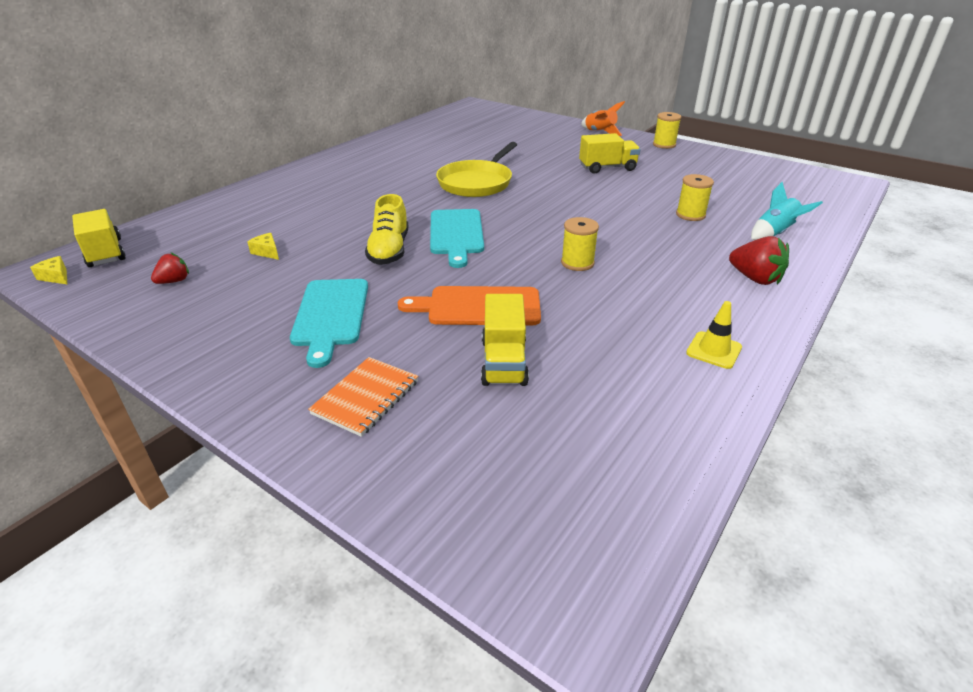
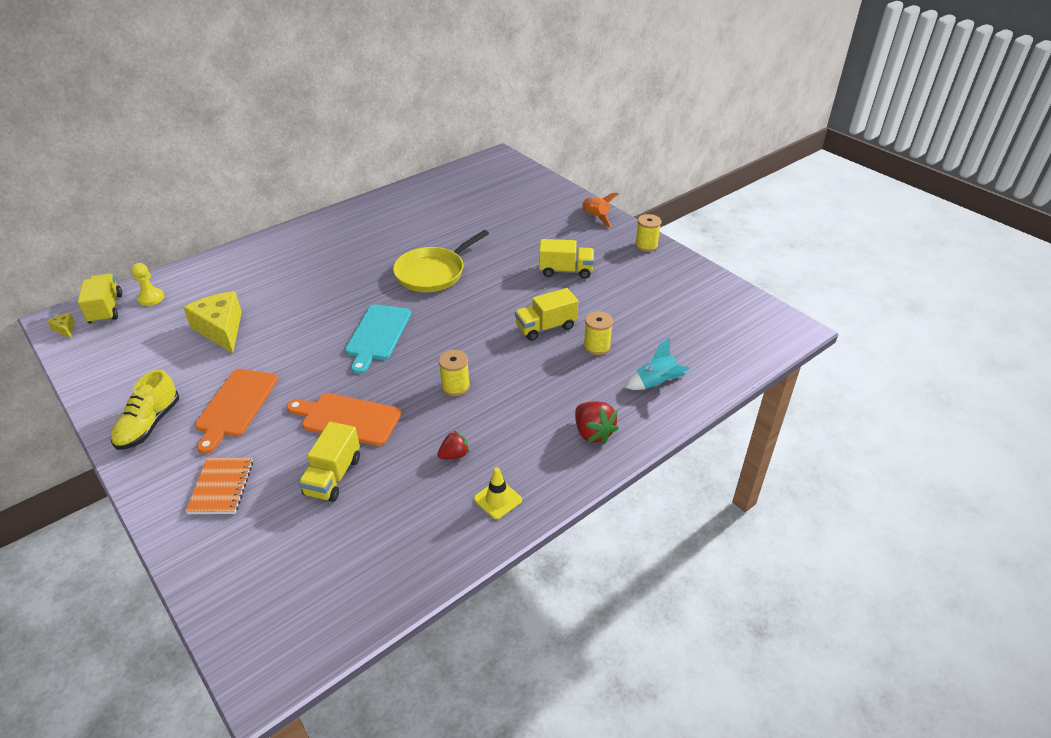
camera: 15 degrees right, 5 degrees up
red strawberry [151,252,189,284] -> red strawberry moved to [438,431,469,459]
yellow cheese [247,233,279,260] -> yellow cheese [183,291,242,353], size x2.34
turquoise cutting board [290,279,368,368] -> orange cutting board [195,369,278,454]
orange notebook [308,357,418,437] -> orange notebook turned 45 degrees counterclockwise [186,458,253,514]
yellow shoe [365,194,409,265] -> yellow shoe moved to [110,370,179,450]
none -> yellow pawn [131,263,164,306]
none -> yellow truck [515,288,578,341]

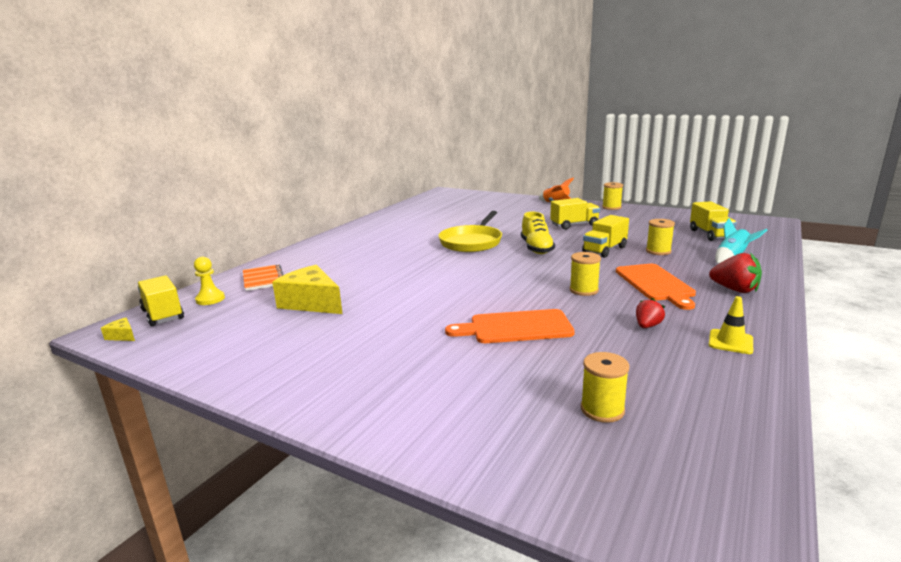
camera: 20 degrees left, 20 degrees down
yellow shoe [110,370,179,450] -> yellow shoe moved to [521,212,555,254]
orange notebook [186,458,253,514] -> orange notebook moved to [243,264,283,291]
orange cutting board [195,369,278,454] -> orange cutting board moved to [616,264,696,310]
yellow truck [298,422,360,502] -> yellow truck moved to [690,201,737,241]
turquoise cutting board [345,304,411,374] -> none
none -> yellow spool [581,352,629,423]

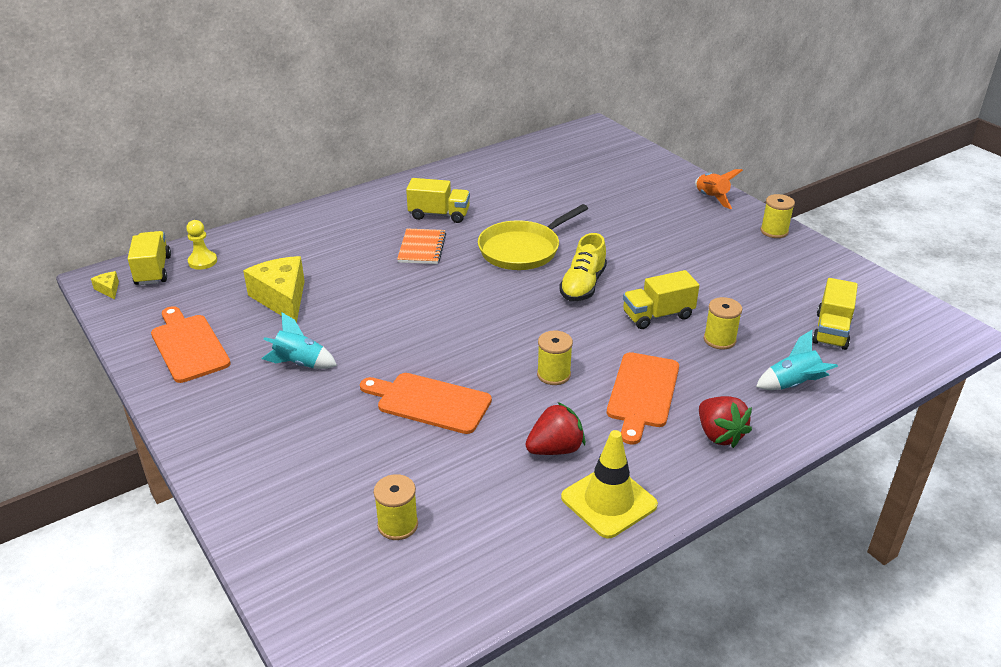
camera: 25 degrees right, 15 degrees up
orange notebook [243,264,283,291] -> orange notebook moved to [397,228,446,264]
yellow truck [550,198,600,230] -> yellow truck moved to [406,178,470,223]
red strawberry [636,298,665,328] -> red strawberry [525,402,585,455], size x1.61
yellow traffic cone [709,296,753,354] -> yellow traffic cone [561,430,658,538], size x1.68
none -> orange cutting board [151,306,231,383]
none -> turquoise rocket [262,313,337,369]

